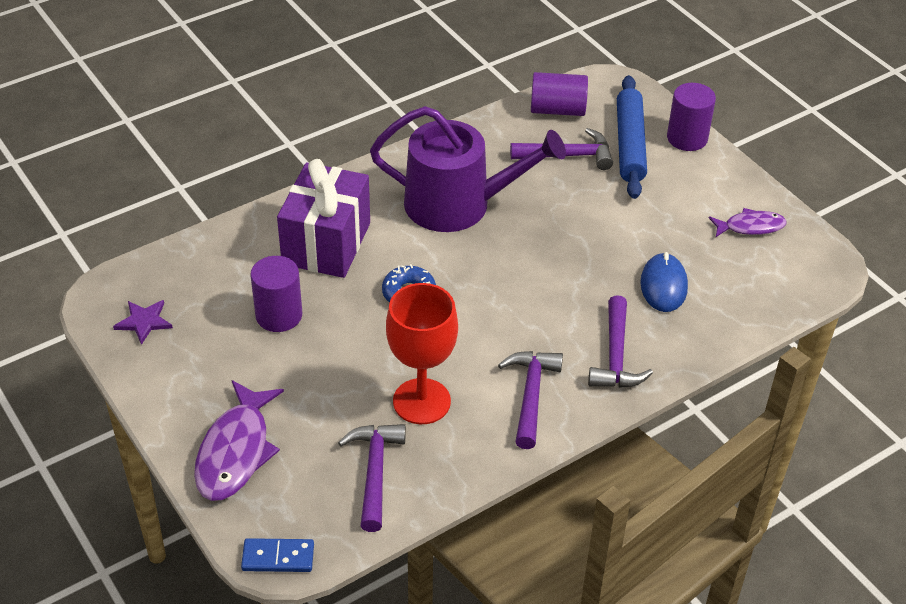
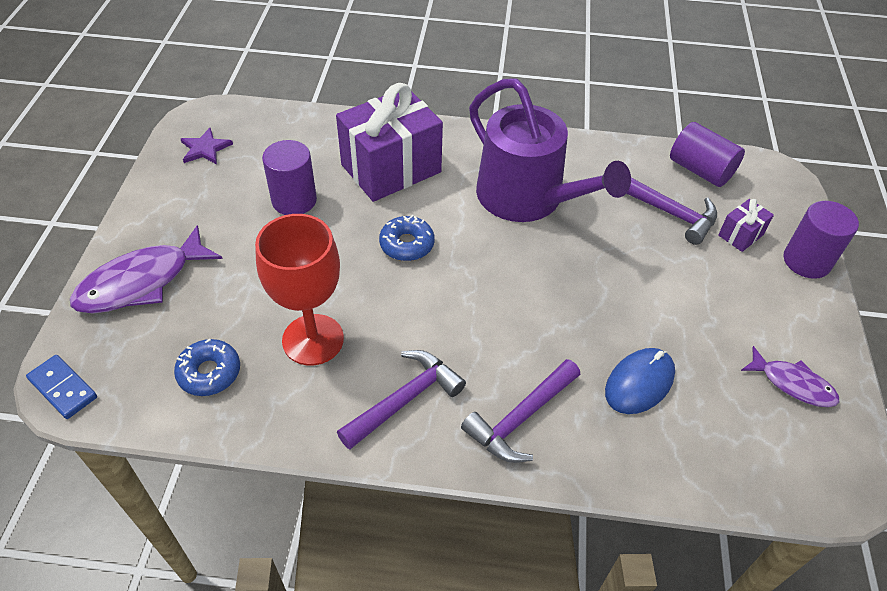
camera: 40 degrees right, 5 degrees up
purple hammer [338,424,406,532] -> blue donut [174,338,240,396]
blue rolling pin [617,75,647,199] -> purple gift [718,199,774,252]

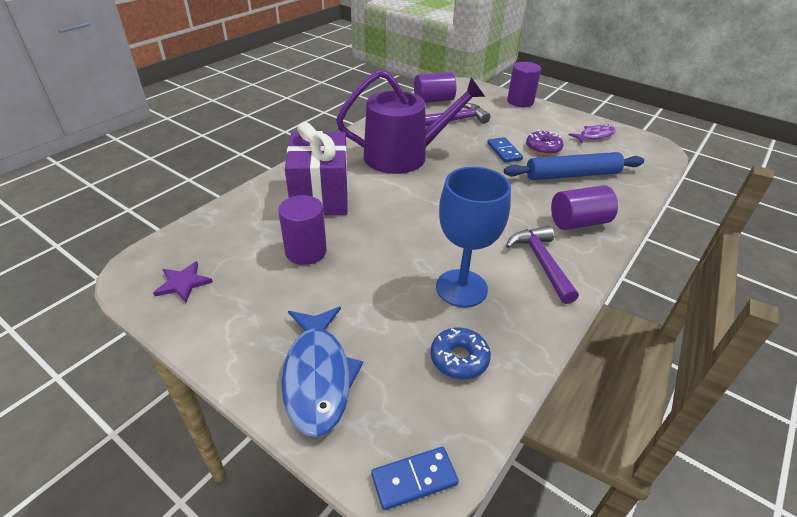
camera: 60 degrees left, 10 degrees down
purple fish [70,225,223,314] -> blue fish [282,307,363,437]
red goblet [255,214,344,365] -> blue goblet [436,167,511,307]
blue donut [379,214,435,261] -> none
purple hammer [461,359,580,463] -> purple cylinder [551,185,618,230]
blue mouse [605,348,675,414] -> blue rolling pin [504,152,644,180]
purple gift [718,199,774,252] -> none
none -> blue domino [487,137,523,163]
none -> purple donut [526,130,563,155]

